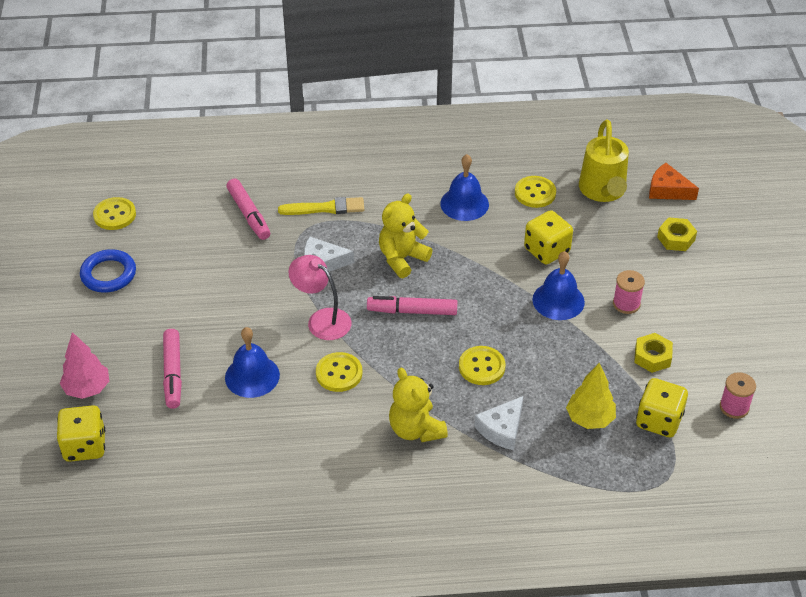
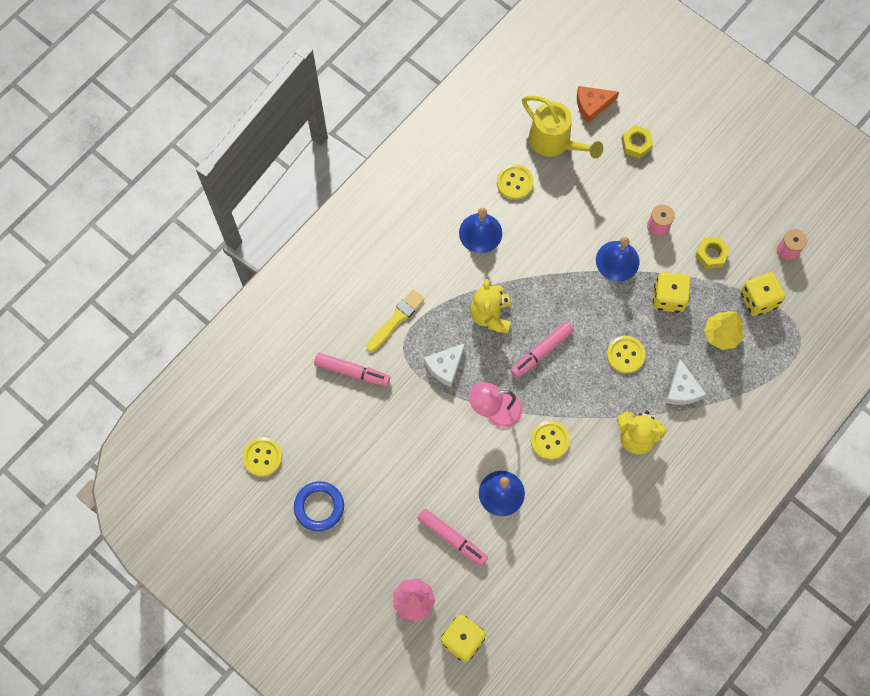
camera: 45 degrees left, 25 degrees up
yellow dice [524,210,573,265] -> yellow dice moved to [653,272,691,313]

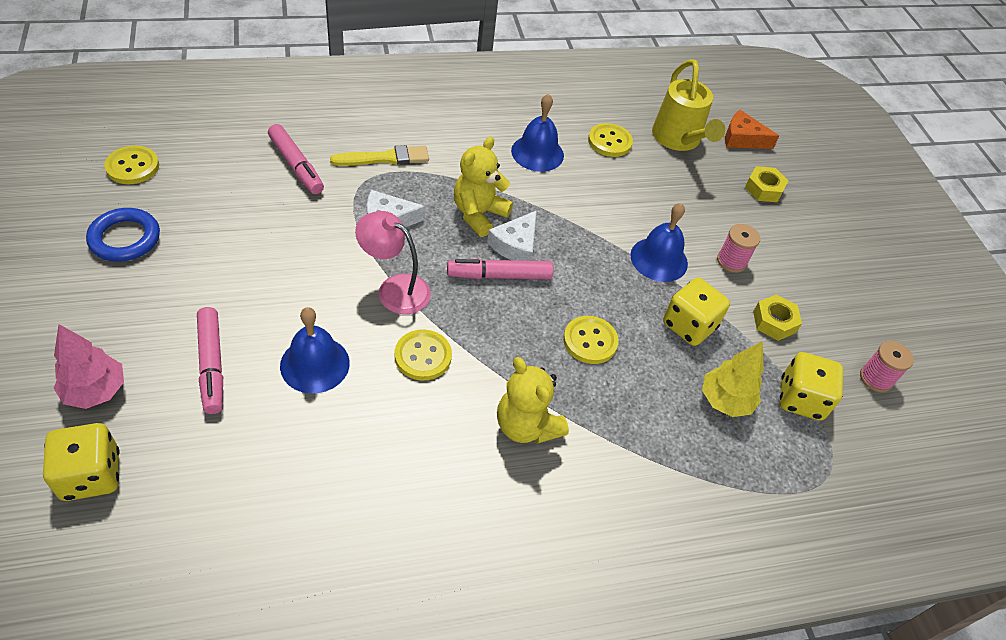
camera: 30 degrees right, 20 degrees down
white cheese [666,359,706,405] -> white cheese moved to [487,210,537,261]

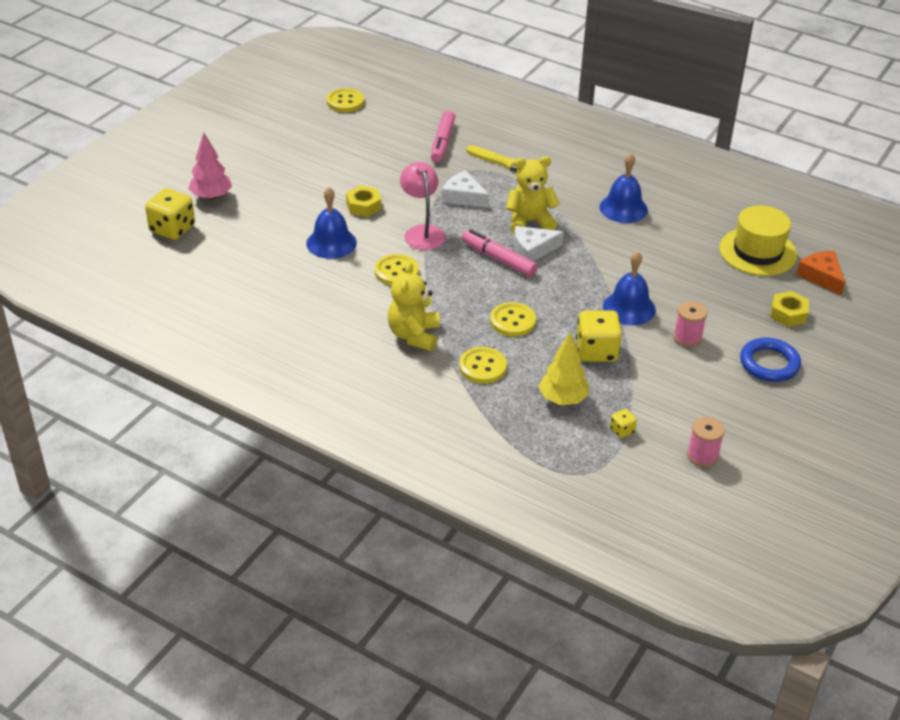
camera: 50 degrees right, 10 degrees down
blue ring [86,208,160,262] -> blue ring moved to [740,338,801,382]
pink marker [197,307,223,414] -> none
yellow button [588,123,633,157] -> yellow button moved to [459,347,507,384]
yellow watering can [652,59,725,151] -> yellow hat [719,205,797,276]
yellow nut [753,295,802,341] -> yellow nut moved to [346,186,381,217]
yellow dice [780,352,843,421] -> yellow dice [610,409,637,438], size x0.47

